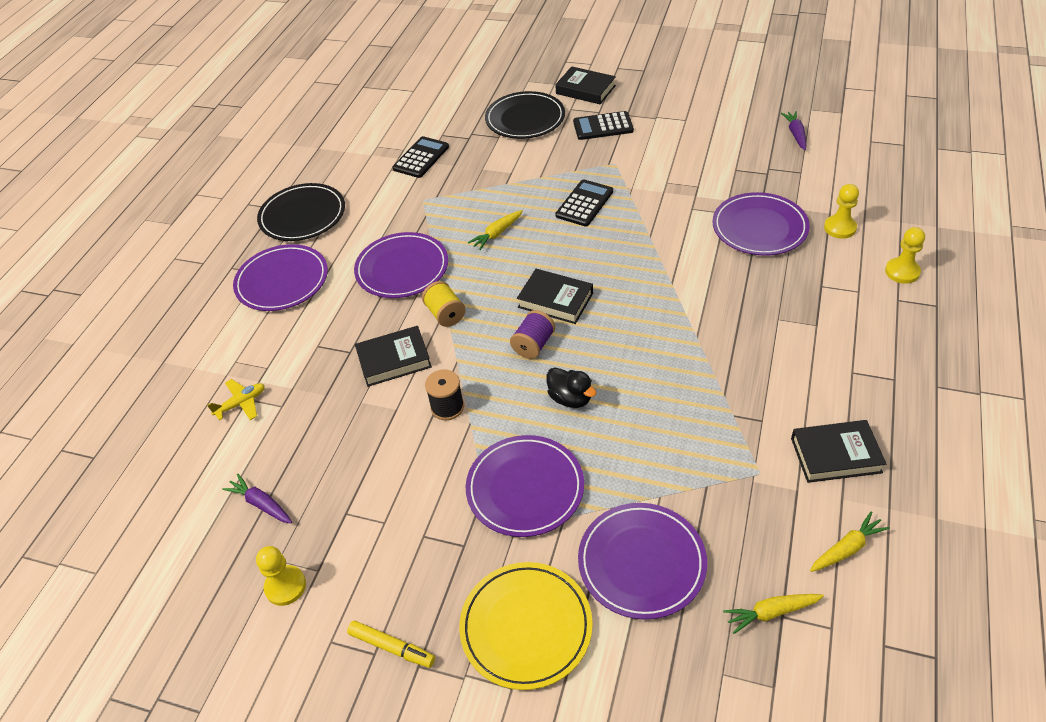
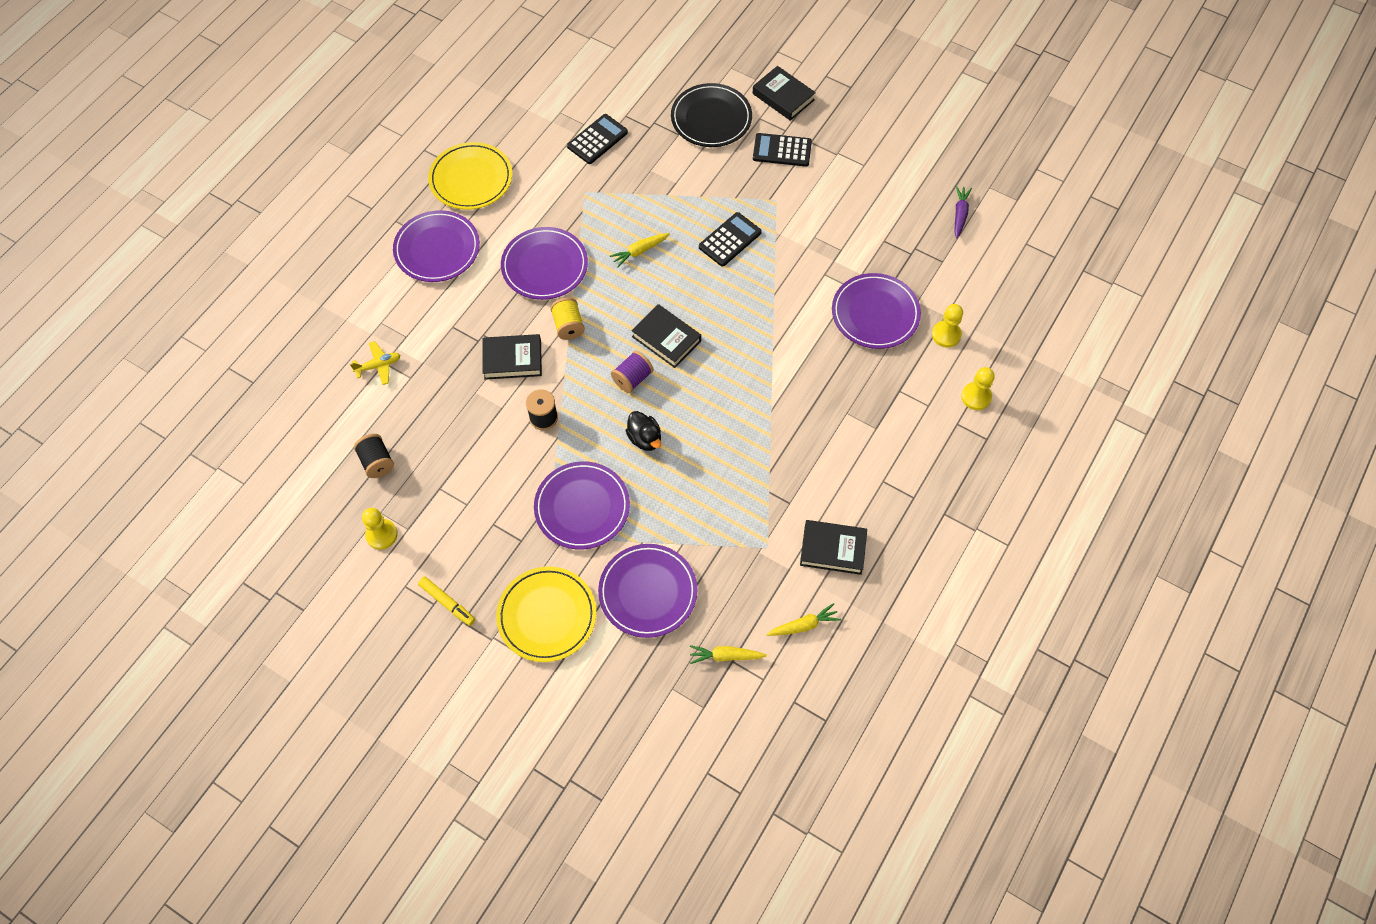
camera: 10 degrees right, 15 degrees up
purple carrot [222,474,292,523] -> black spool [354,434,394,478]
black plate [257,183,345,241] -> yellow plate [428,142,512,210]

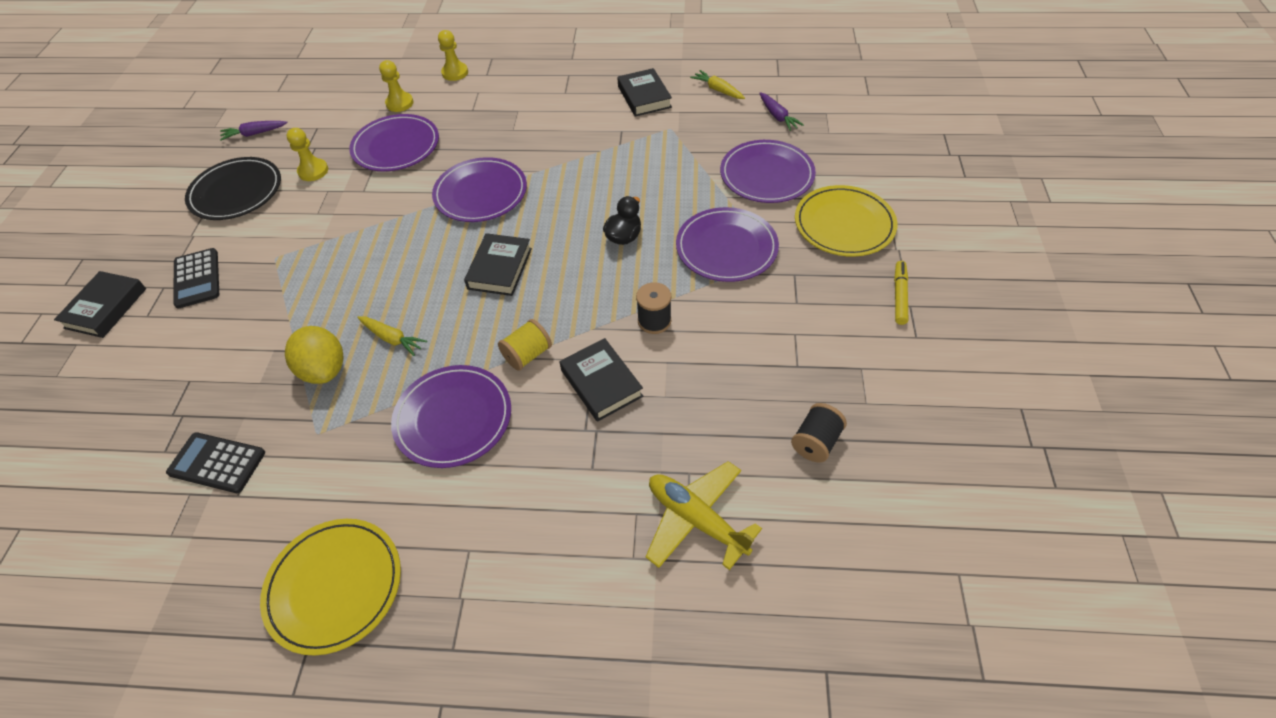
camera: 115 degrees left, 10 degrees down
yellow plane [350,341,400,385] -> yellow plane [646,461,762,570], size x1.75
yellow pawn [362,508,398,550] -> yellow pawn moved to [287,128,328,181]
purple plate [393,210,480,282] -> purple plate moved to [432,157,527,222]
purple spool [611,351,654,393] -> none
black plate [671,83,752,147] -> black plate moved to [185,157,281,220]
yellow carrot [690,645,767,664] -> purple carrot [759,92,804,131]
black calculator [699,212,762,267] -> none
none -> yellow lemon [285,326,343,384]

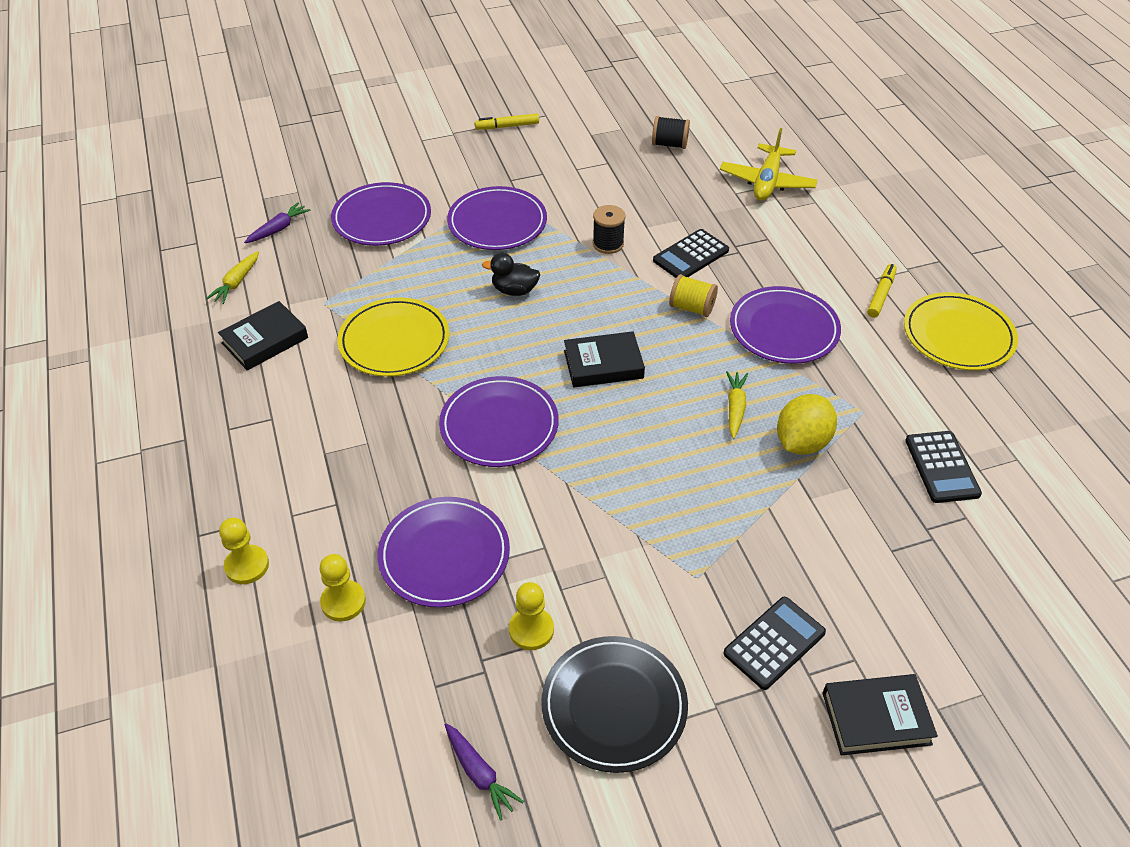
camera: 115 degrees left, 5 degrees down
black book [560,338,643,422] -> black calculator [653,229,729,278]
yellow plate [795,185,897,257] -> yellow plate moved to [337,298,449,377]
none -> yellow marker [867,264,897,318]

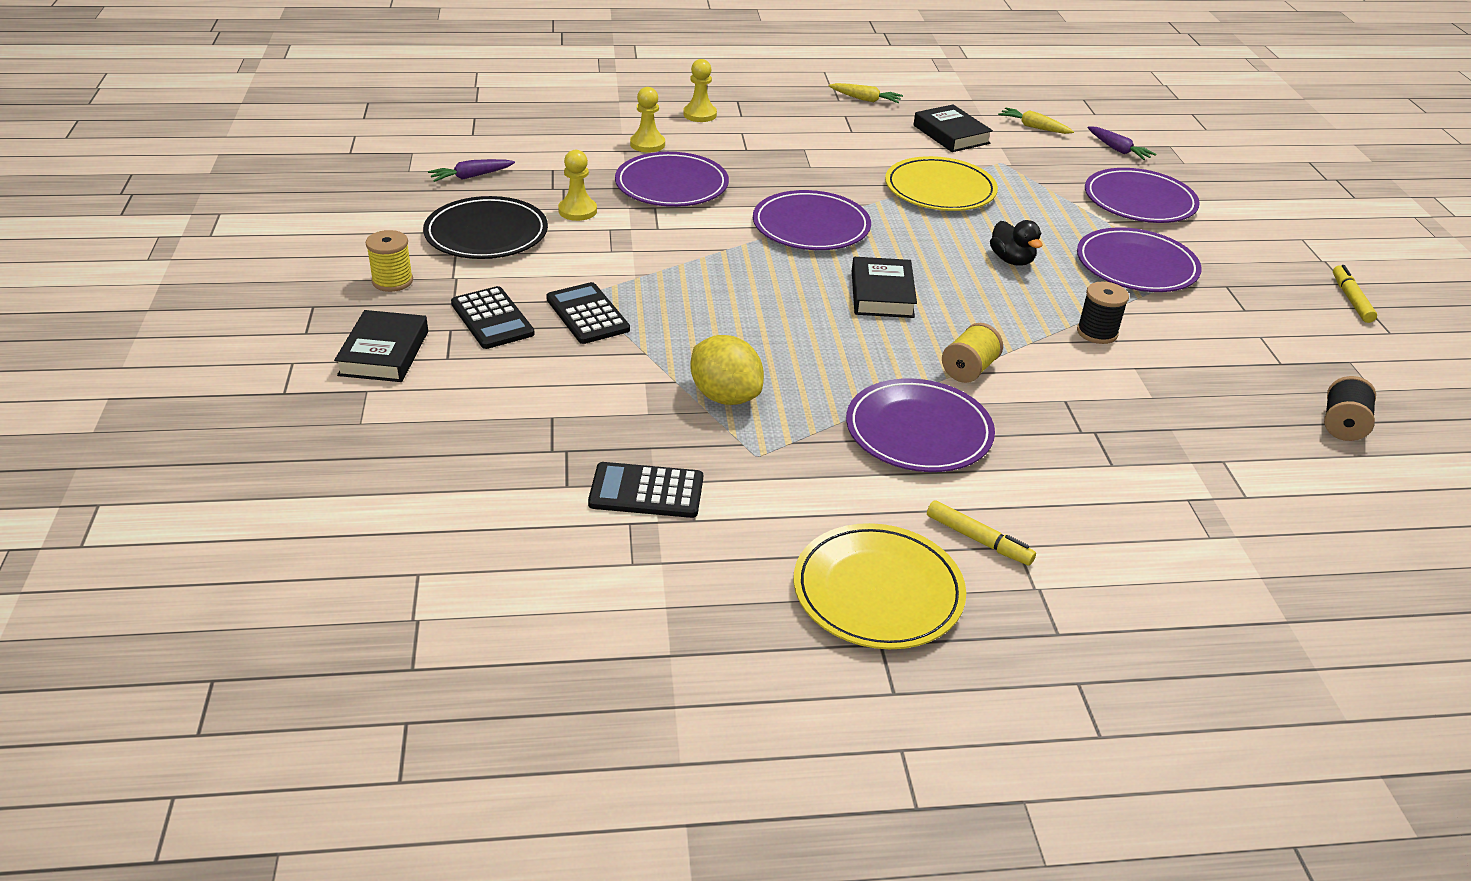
camera: 100 degrees right, 10 degrees down
black duck [482,253,540,296] -> black duck turned 135 degrees clockwise [990,220,1043,266]
black calculator [653,229,729,278] -> black calculator moved to [546,282,630,344]
yellow plane [720,128,818,201] -> none
yellow carrot [726,371,748,439] -> yellow carrot moved to [828,83,903,103]
none -> yellow spool [366,230,413,292]

